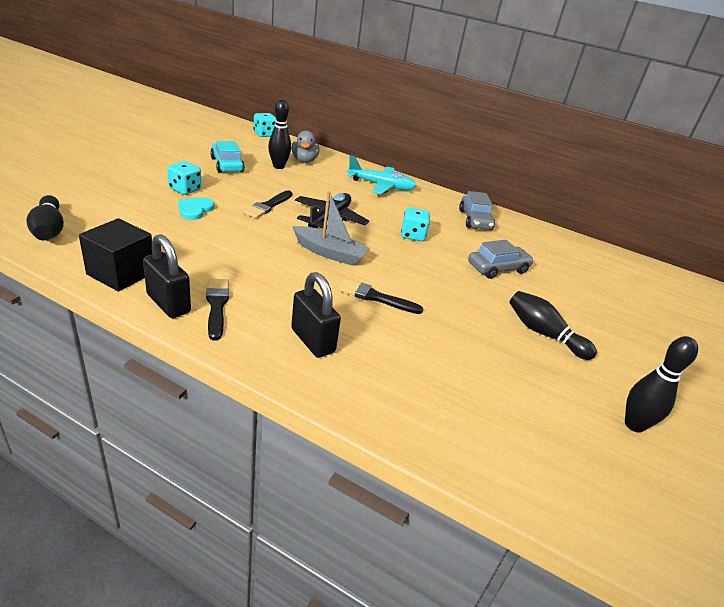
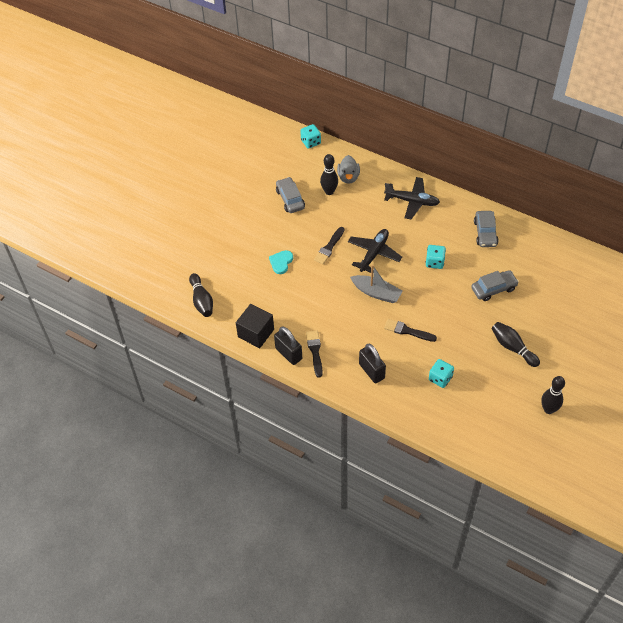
camera: 10 degrees right, 20 degrees up
turquoise dice [167,161,202,195] -> turquoise dice moved to [429,359,454,388]
turquoise car [210,141,245,173] -> grey car [276,177,305,213]
turquoise plane [347,155,416,194] -> black plane [384,177,440,219]

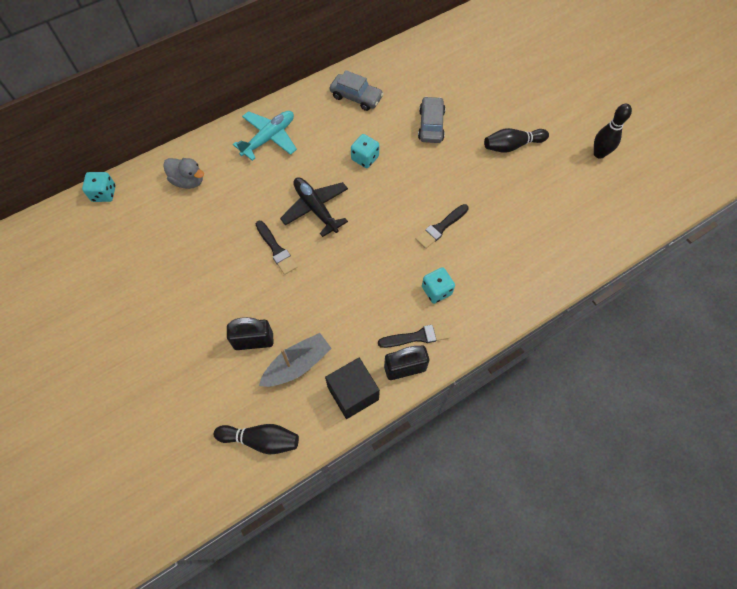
camera: 65 degrees left, 10 degrees up
turquoise heart [269,250,293,274] -> none
grey car [276,177,305,213] -> none
black brush [306,330,323,378] -> black brush turned 150 degrees clockwise [378,323,451,348]
black bowling pin [320,154,338,195] -> none
grey boat [350,265,402,303] -> grey boat moved to [259,333,332,387]
black padlock [359,344,386,383] -> black padlock moved to [227,317,274,350]
black plane [384,177,440,219] -> turquoise plane [233,111,297,161]
turquoise dice [429,359,454,388] -> turquoise dice moved to [422,267,455,304]

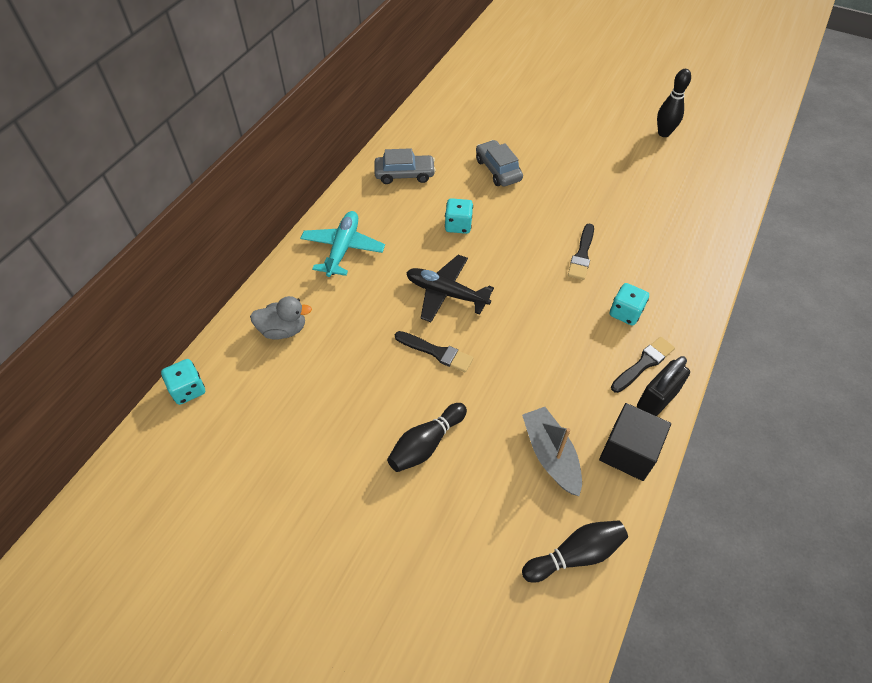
camera: 30 degrees left, 10 degrees down
black padlock [227,317,274,350] -> none
grey boat [259,333,332,387] -> grey boat turned 45 degrees counterclockwise [522,407,582,496]
black bowling pin [484,128,549,153] -> black bowling pin moved to [387,403,467,472]

